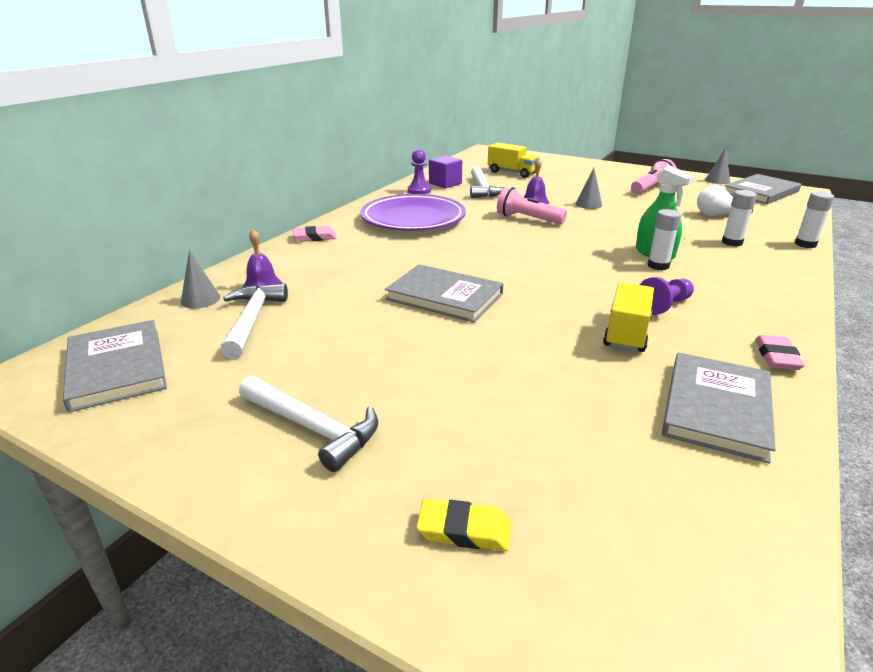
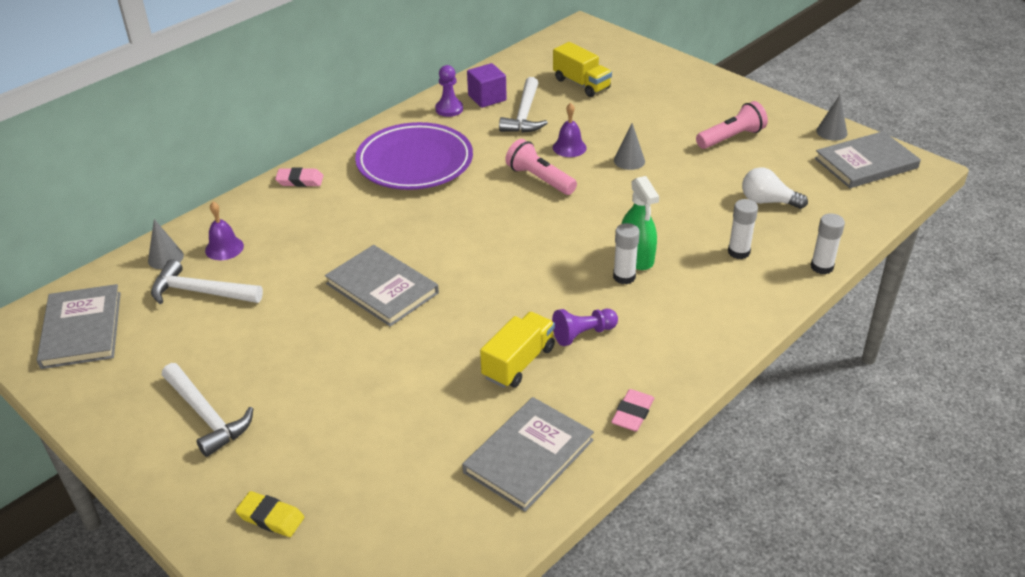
camera: 15 degrees right, 10 degrees up
white hammer [221,284,288,359] -> white hammer turned 90 degrees counterclockwise [151,259,263,304]

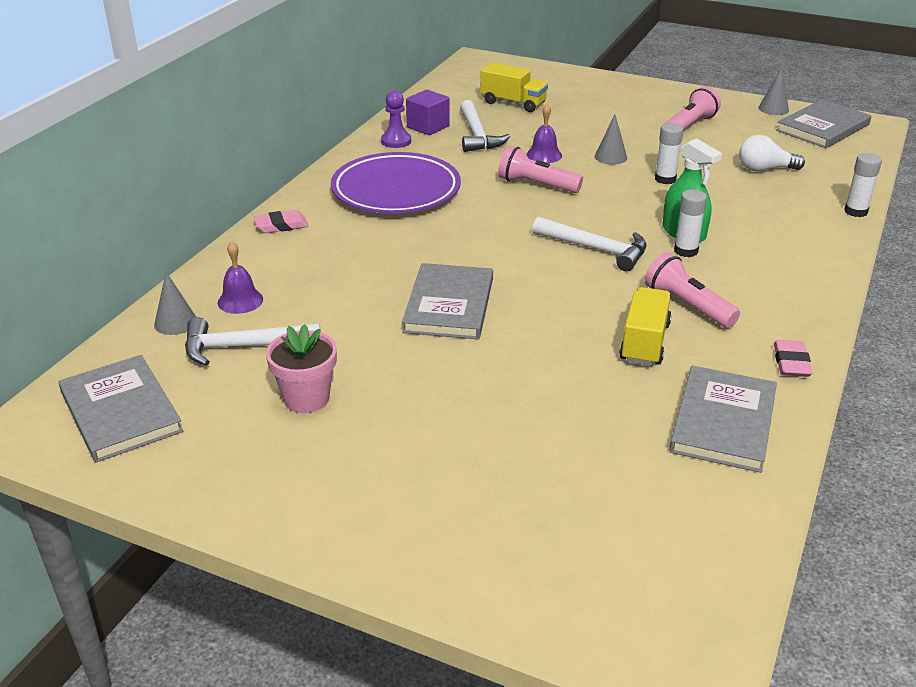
camera: 20 degrees left, 5 degrees down
white hammer [162,363,253,457] -> white hammer moved to [532,217,646,271]
yellow eraser [235,491,304,537] -> none
grey book [325,245,439,327] -> grey book turned 75 degrees clockwise [402,263,493,339]
purple pawn [552,309,618,346] -> pink flashlight [645,253,740,328]
white glue stick [728,199,758,259] -> white glue stick moved to [655,123,683,184]
none -> pink flower pot [266,324,337,413]

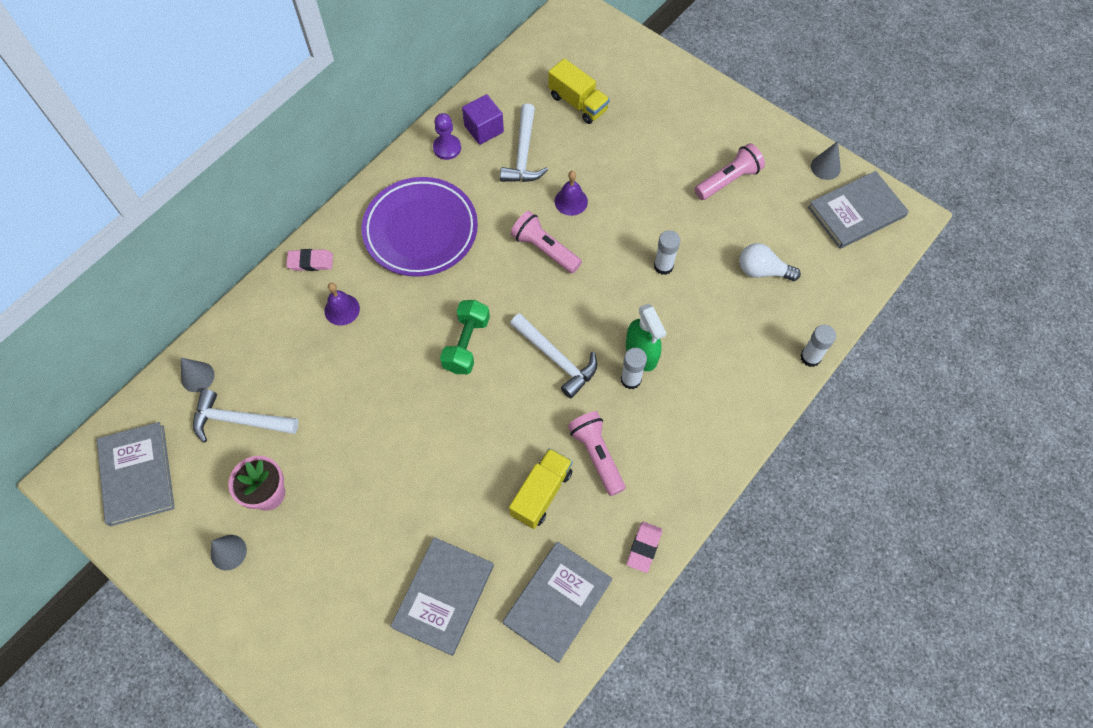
camera: 15 degrees right, 30 degrees up
purple bell [218,241,263,314] -> purple bell moved to [324,283,360,326]
grey book [402,263,493,339] -> grey book moved to [390,537,494,656]
grey cone [595,115,627,165] -> grey cone moved to [211,535,247,571]
none -> green dumbbell [440,300,490,374]

